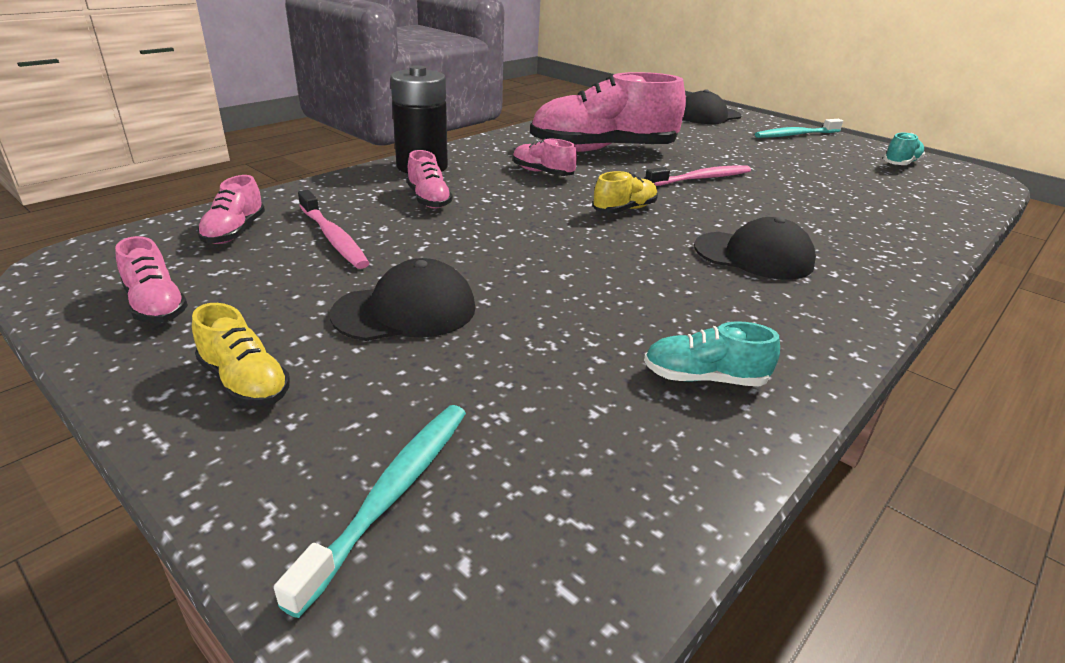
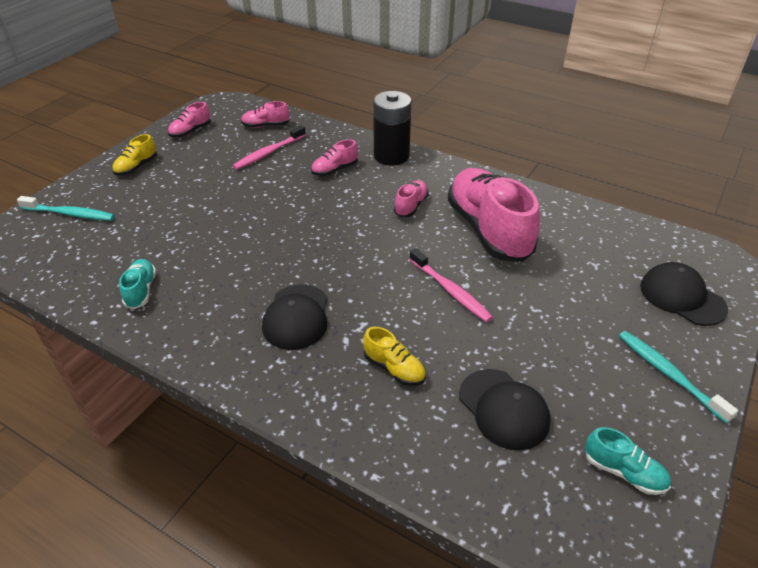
camera: 80 degrees right, 10 degrees up
black cap [330,258,476,341] -> black cap moved to [459,369,551,450]
yellow shoe [592,171,658,213] -> yellow shoe moved to [363,327,426,386]

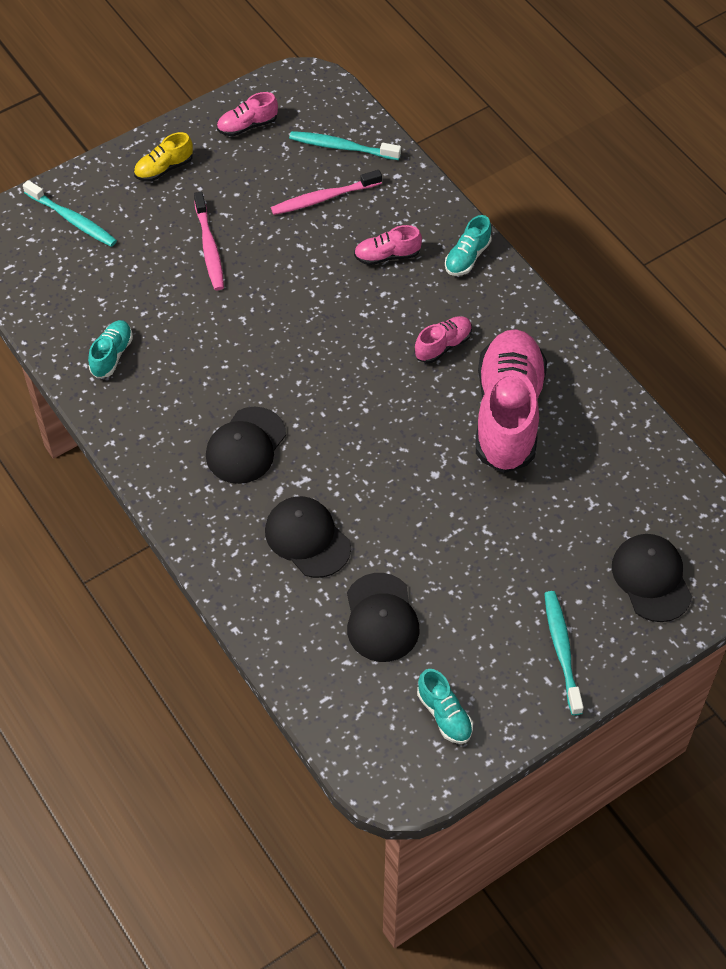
camera: 25 degrees right, 15 degrees up
pink shoe [241,101,290,128] -> turquoise toothbrush [289,131,401,160]
yellow shoe [363,327,426,386] -> black cap [265,496,351,578]
black battery [373,91,411,166] -> turquoise shoe [445,215,492,276]
pink toothbrush [409,248,493,322] -> pink toothbrush moved to [194,192,224,290]

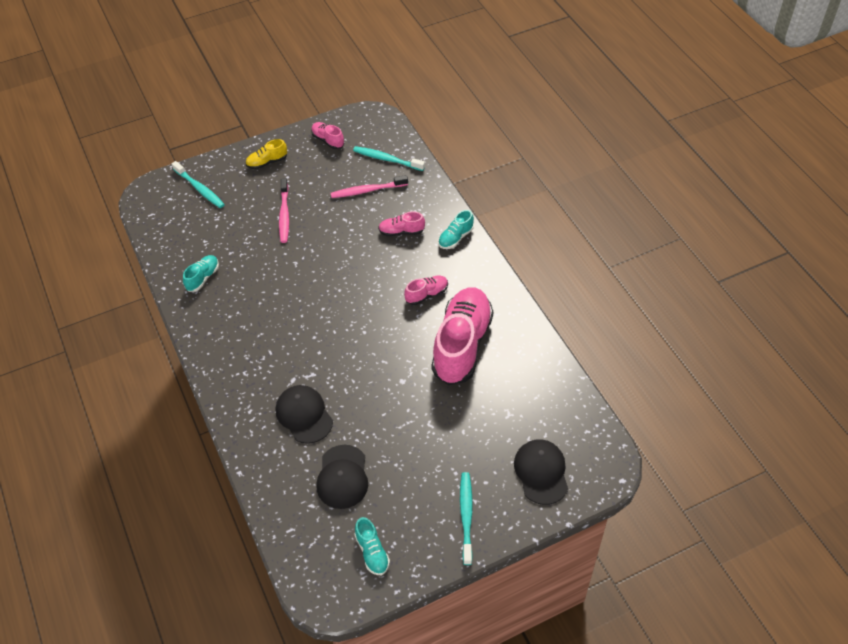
camera: 10 degrees right, 5 degrees down
black cap [206,407,286,484] -> none
pink shoe [217,92,278,136] -> pink shoe turned 60 degrees clockwise [311,122,344,149]

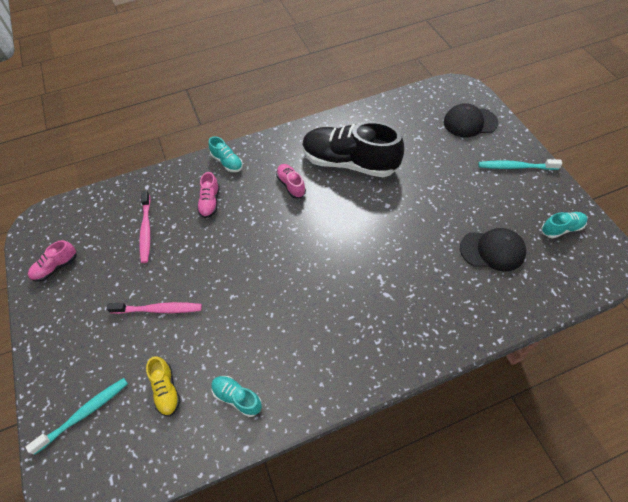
camera: 85 degrees left, 5 degrees up
yellow shoe [245,139,287,169] -> yellow shoe moved to [146,356,181,416]
black cap [276,385,333,444] -> none
turquoise toothbrush [353,146,425,171] -> none
pink shoe [431,287,493,385] -> black shoe [302,121,404,177]

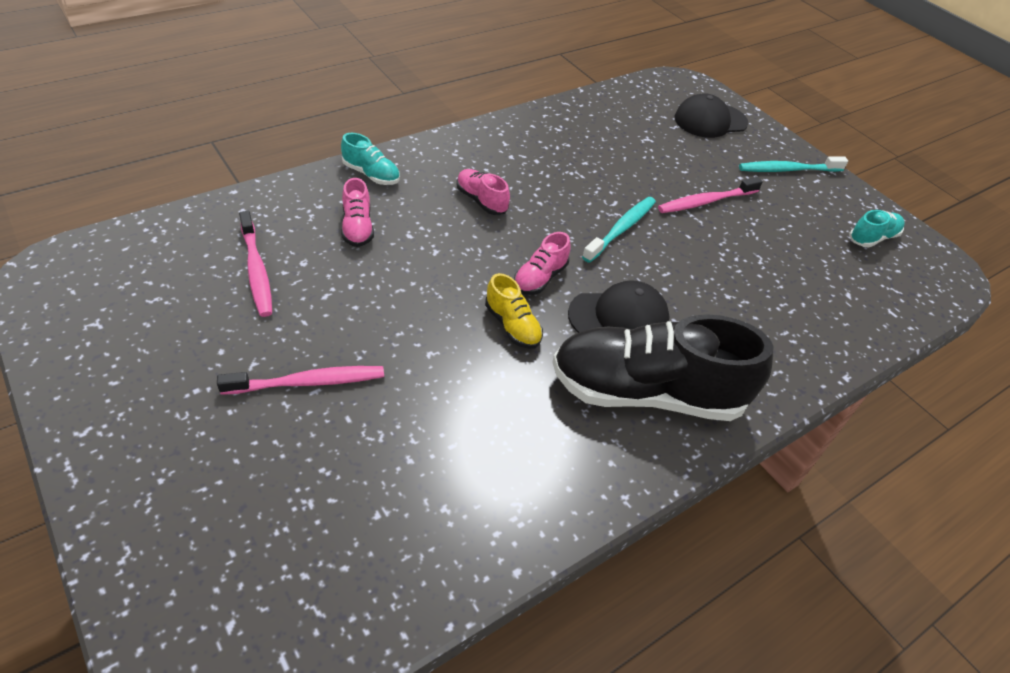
camera: 20 degrees left, 10 degrees down
turquoise toothbrush [25,378,128,455] -> turquoise toothbrush moved to [582,197,656,263]
pink shoe [28,240,76,282] -> pink shoe moved to [514,232,570,295]
yellow shoe [146,356,181,416] -> yellow shoe moved to [485,273,543,349]
turquoise shoe [211,376,262,417] -> none
black shoe [302,121,404,177] -> black shoe moved to [552,314,774,421]
black cap [460,228,526,272] -> black cap moved to [568,280,670,333]
none -> pink toothbrush [658,177,763,213]

